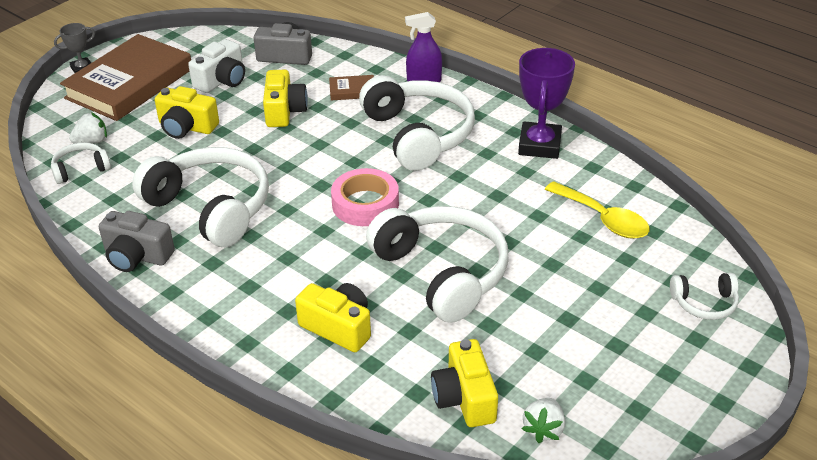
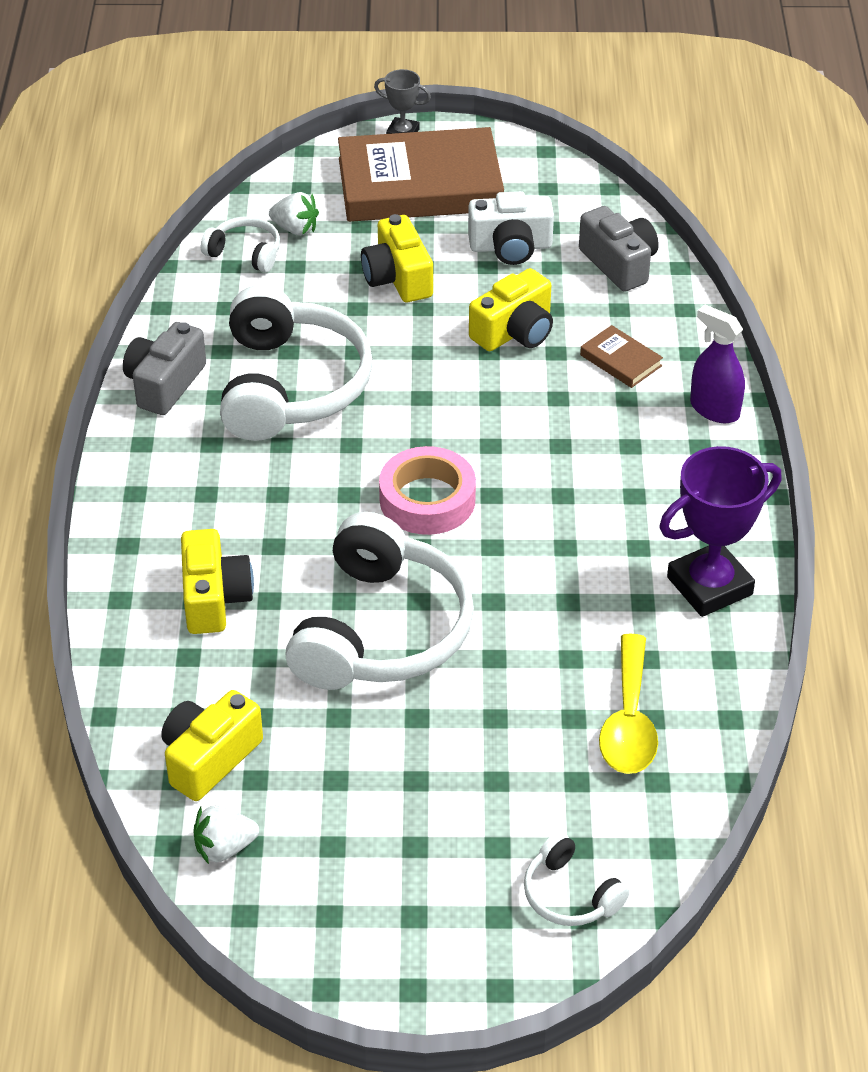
camera: 50 degrees right, 5 degrees up
grey camera [99,211,175,272] -> grey camera turned 45 degrees clockwise [123,322,206,415]
white headphones [359,75,475,171] -> none

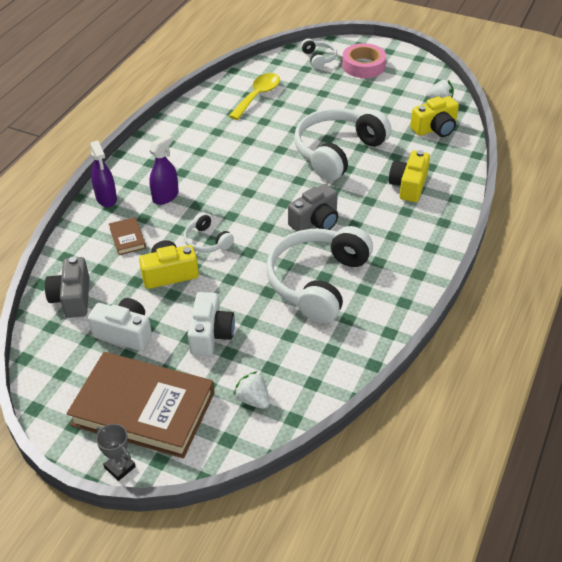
camera: 155 degrees left, 0 degrees up
grey camera [123,322,206,415] -> grey camera moved to [288,184,338,231]
white headphones [201,216,280,272] -> white headphones moved to [184,213,234,253]
yellow camera [361,214,433,302] -> white camera [188,292,235,356]
pink tape [379,446,476,535] -> pink tape moved to [342,43,386,78]
purple trophy [659,446,782,617] -> none
none -> purple spray bottle [149,134,179,205]

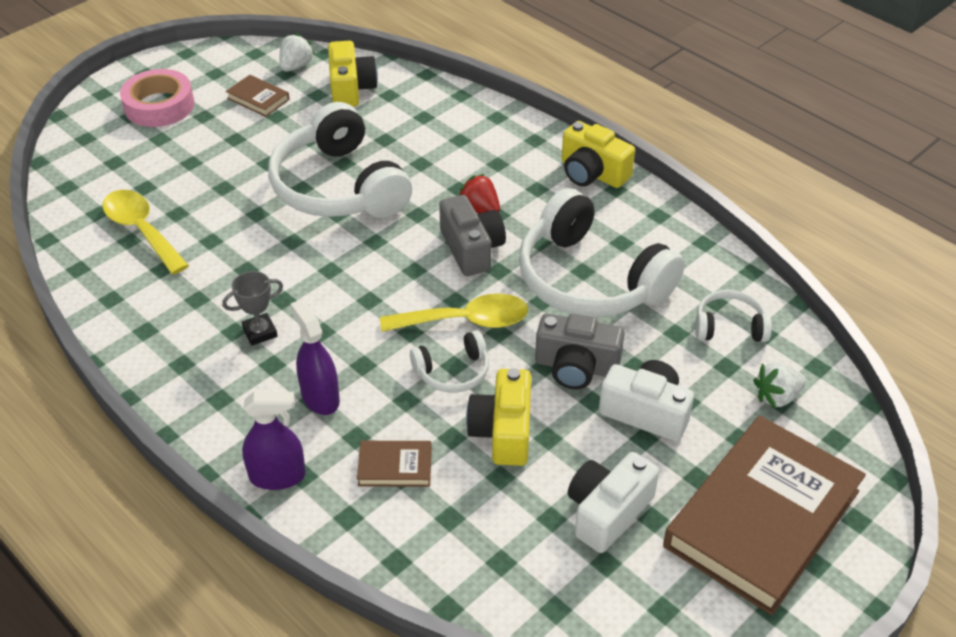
camera: 70 degrees left, 0 degrees up
grey camera [45,257,89,318] -> grey camera moved to [535,314,625,389]
grey trophy [96,424,136,481] -> grey trophy moved to [222,271,283,346]
white headphones [301,39,337,69] -> white headphones moved to [695,290,772,342]
yellow camera [389,150,430,202] -> yellow camera moved to [562,121,635,188]
none -> brown book [226,75,290,117]
none -> yellow spoon [380,294,528,332]
none -> red strawberry [459,174,500,213]

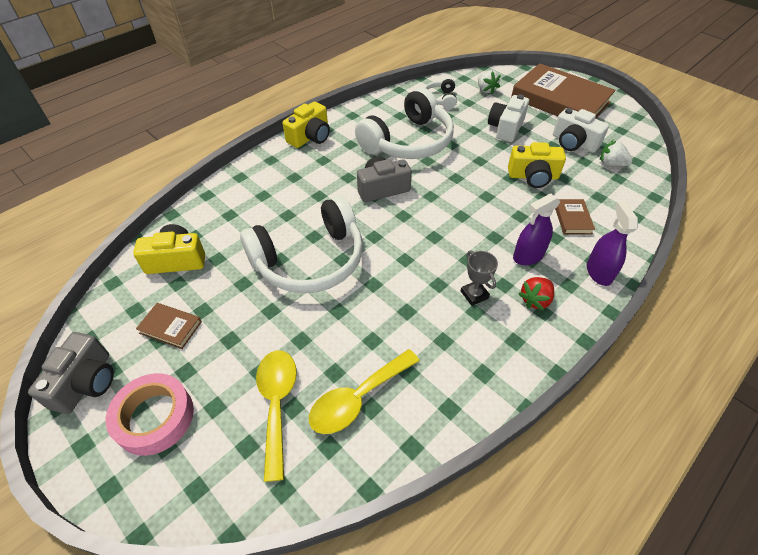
camera: 90 degrees left, 5 degrees up
brown book [226,75,290,117] -> brown book turned 75 degrees clockwise [136,303,202,349]
white strawberry [280,33,315,72] -> white strawberry moved to [600,140,632,167]
yellow spoon [380,294,528,332] -> yellow spoon moved to [256,350,297,482]
white headphones [410,330,489,393] -> none
red strawberry [459,174,500,213] -> red strawberry moved to [518,277,554,311]
grey camera [535,314,625,389] -> grey camera moved to [28,332,114,414]

